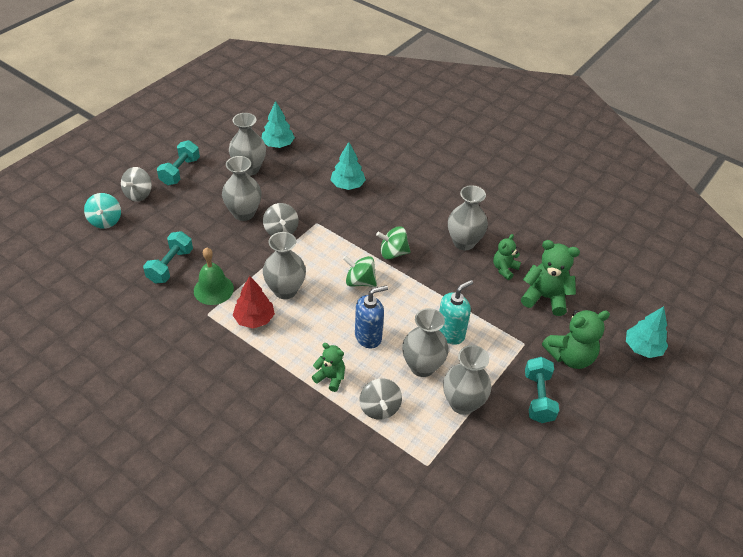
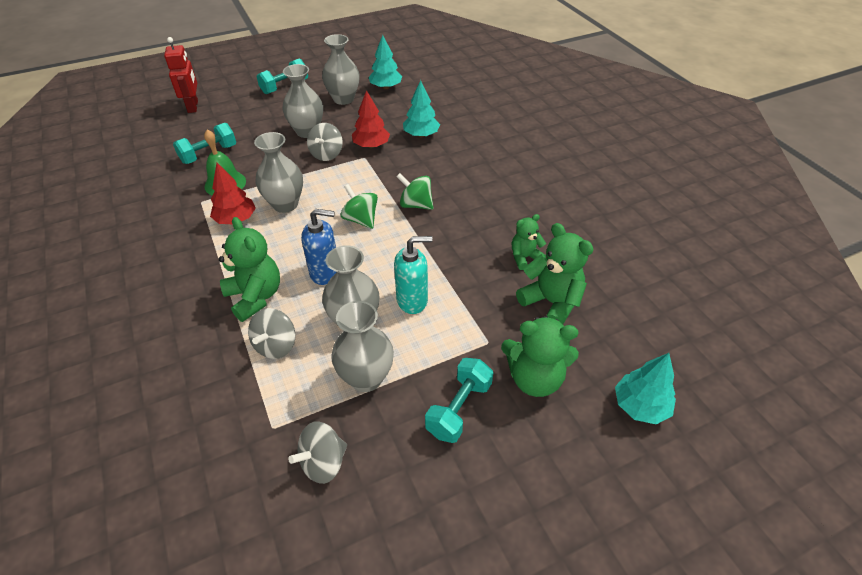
camera: 30 degrees right, 0 degrees up
turquoise spinning top [84,193,121,229] -> red robot [164,37,198,113]
grey spinning top [121,167,152,202] -> grey spinning top moved to [288,421,347,484]
green teddy bear [312,343,345,392] -> green teddy bear [219,217,280,322], size x1.67
grey vase [448,185,488,250] -> none
none -> red tree [352,90,390,148]

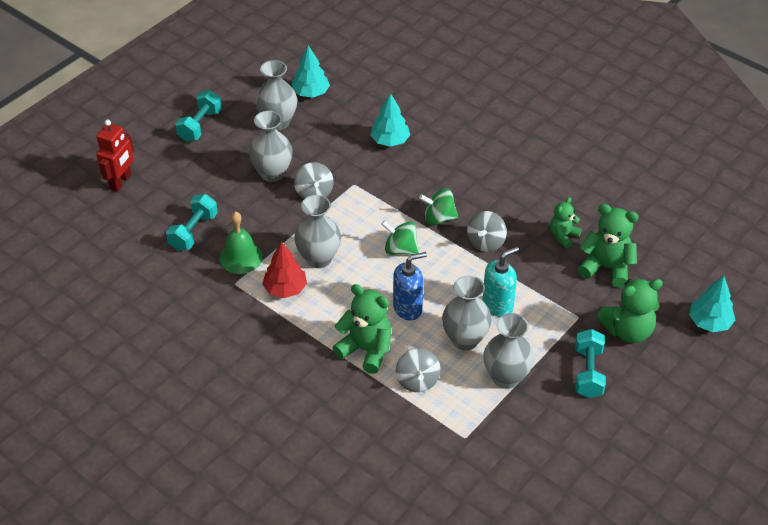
camera: 25 degrees left, 0 degrees up
red robot [164,37,198,113] -> red robot turned 60 degrees clockwise [96,120,134,192]
grey spinning top [288,421,347,484] -> grey spinning top moved to [467,211,507,252]
red tree [352,90,390,148] -> none

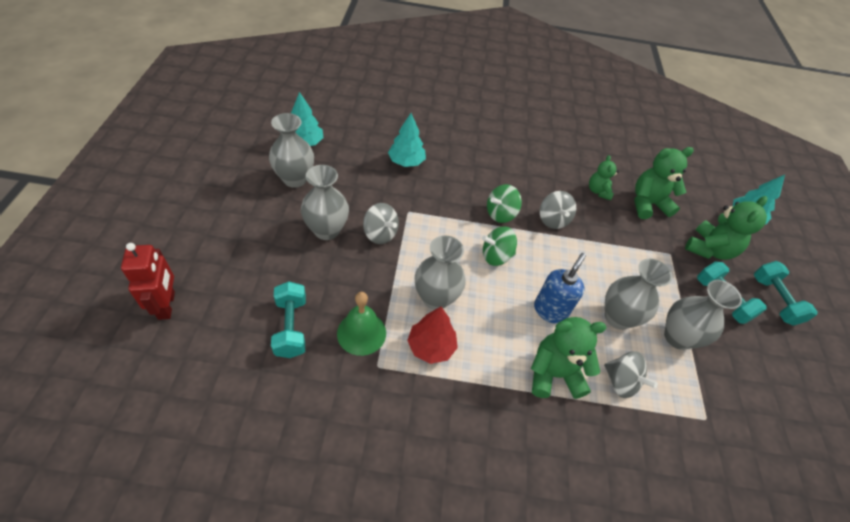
camera: 40 degrees left, 5 degrees up
turquoise dumbbell [175,90,222,142] -> turquoise dumbbell moved to [754,261,818,326]
turquoise soap dispenser [482,246,519,317] -> none

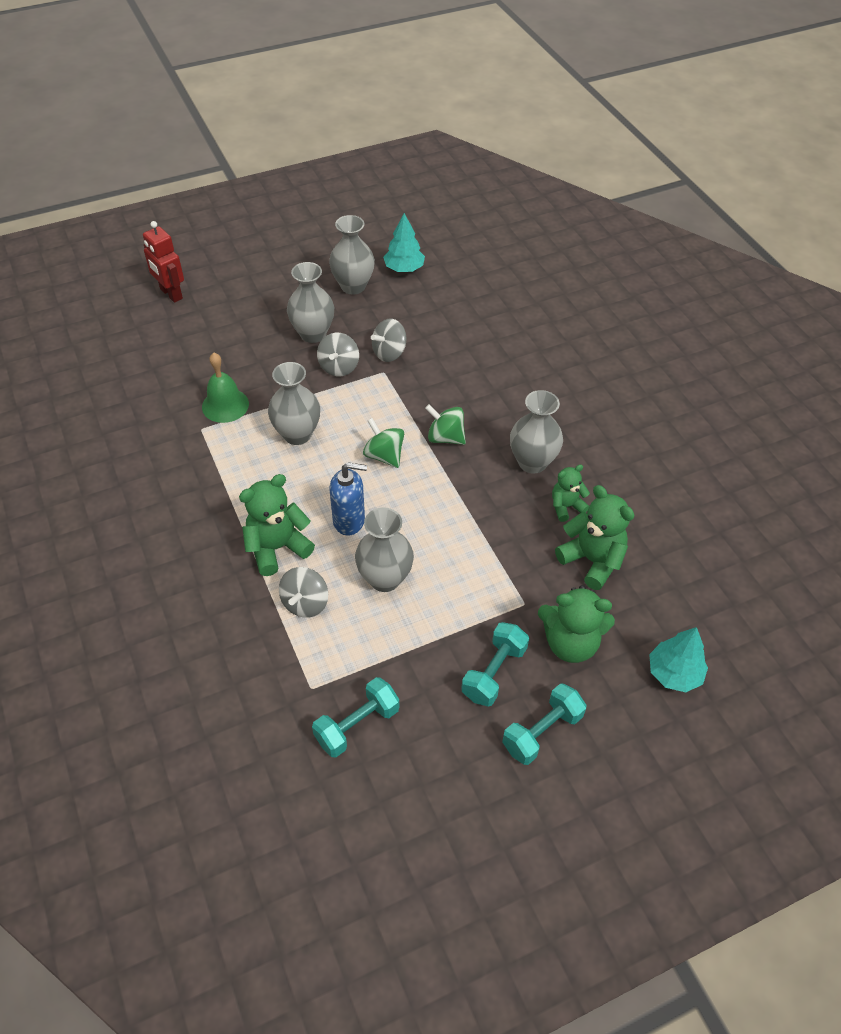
camera: 65 degrees right, 0 degrees up
red robot [121,243,175,320] -> red robot turned 90 degrees clockwise [143,221,184,303]
turquoise dumbbell [271,281,306,358] -> turquoise dumbbell moved to [312,677,399,758]
turquoise tree [388,113,426,167] -> none
red tree [407,307,458,364] -> none
green teddy bear [531,317,606,399] -> green teddy bear turned 90 degrees counterclockwise [239,474,315,576]
grey spinning top [540,191,576,229] -> grey spinning top moved to [371,319,406,362]
grey vase [664,280,742,350] -> grey vase moved to [510,390,563,474]

